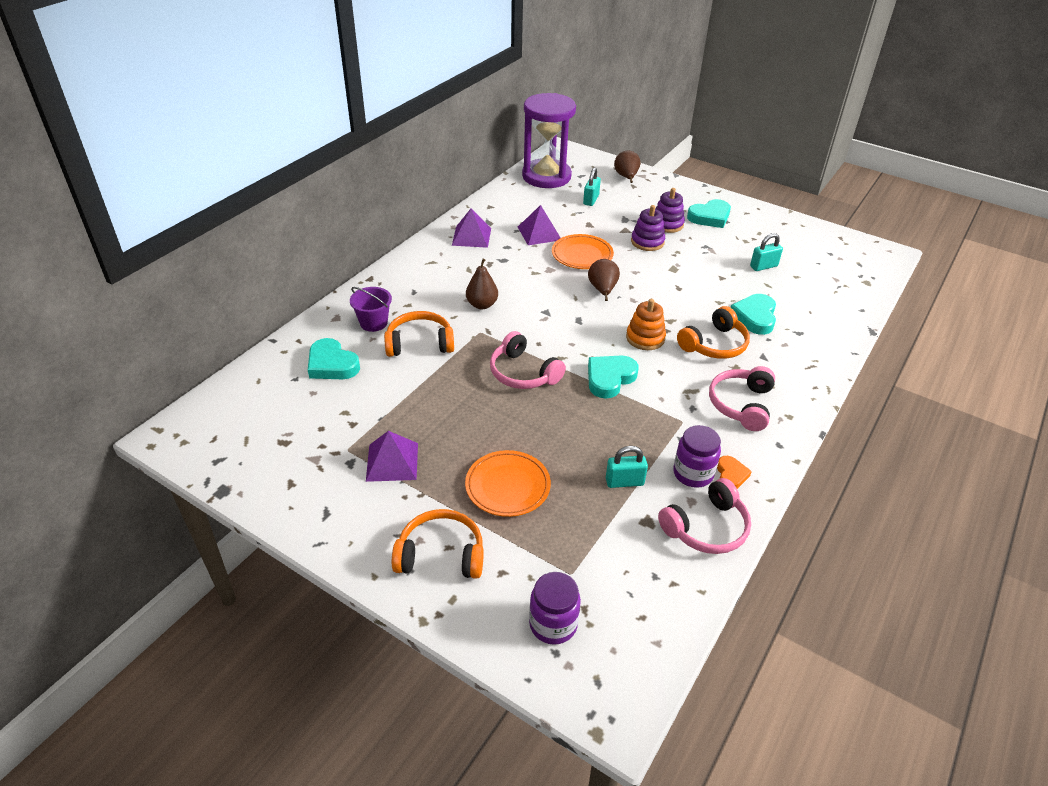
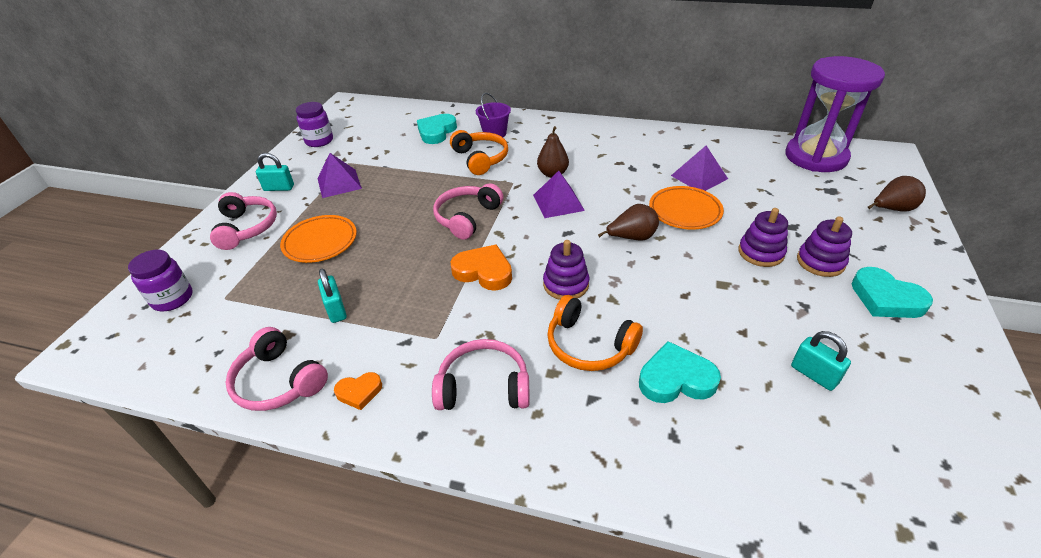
camera: 75 degrees right, 0 degrees up
orange headphones [392,509,484,579] -> pink headphones [210,192,277,250]
purple pyramid [452,208,491,248] -> purple pyramid moved to [533,171,585,218]
turquoise padlock [583,168,601,206] -> turquoise padlock moved to [256,153,294,191]
turquoise heart [588,355,639,399] -> orange heart [451,244,512,291]
orange stacking toy [626,299,666,350] -> purple stacking toy [543,240,589,300]
purple jar [673,425,721,488] -> purple jar moved to [296,102,333,147]

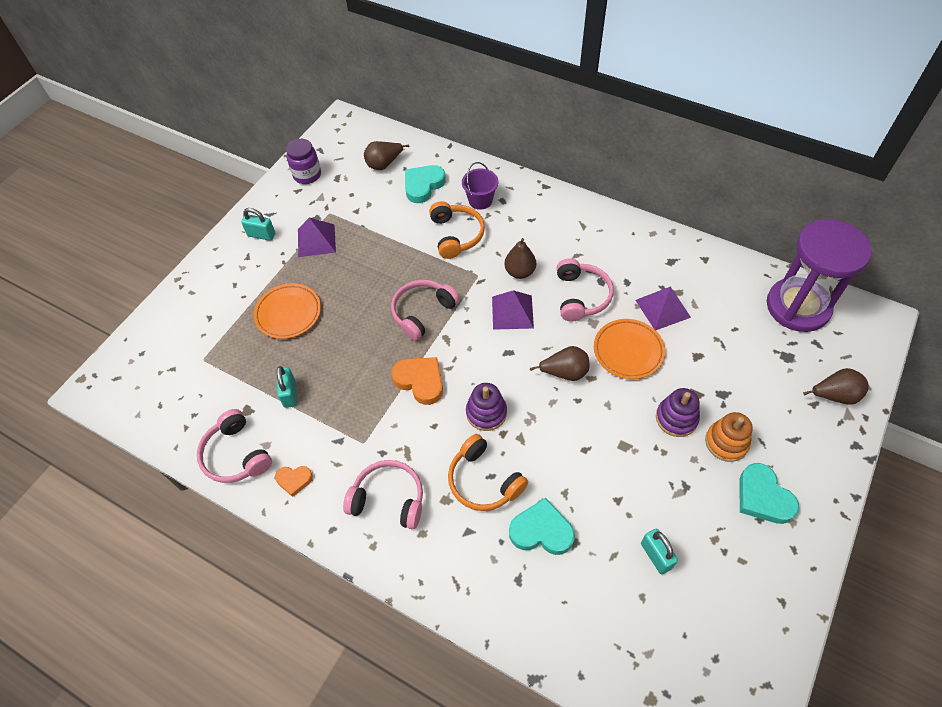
camera: 15 degrees right, 15 degrees up
purple jar [128,250,192,311] -> none
pink headphones [210,192,277,250] -> pink headphones moved to [557,258,614,321]
purple stacking toy [797,217,852,277] -> orange stacking toy [705,412,753,462]
none -> brown pear [364,141,409,170]

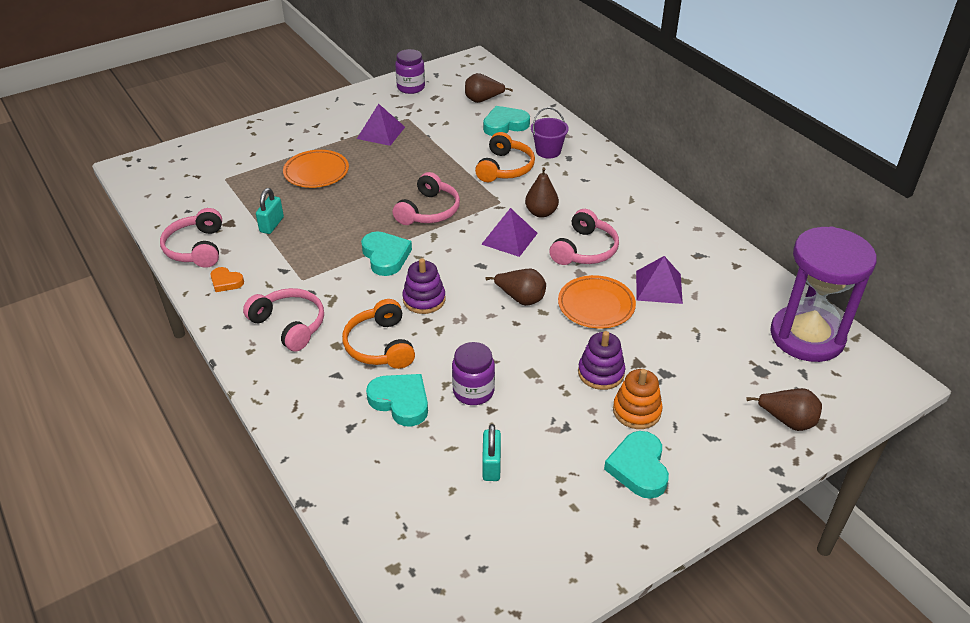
camera: 25 degrees right, 15 degrees down
turquoise padlock [241,208,275,241] -> none
pink headphones [391,280,460,341] -> pink headphones turned 135 degrees clockwise [393,172,460,225]
orange heart [391,357,443,405] -> turquoise heart [361,231,412,276]
none -> purple jar [452,342,495,405]

